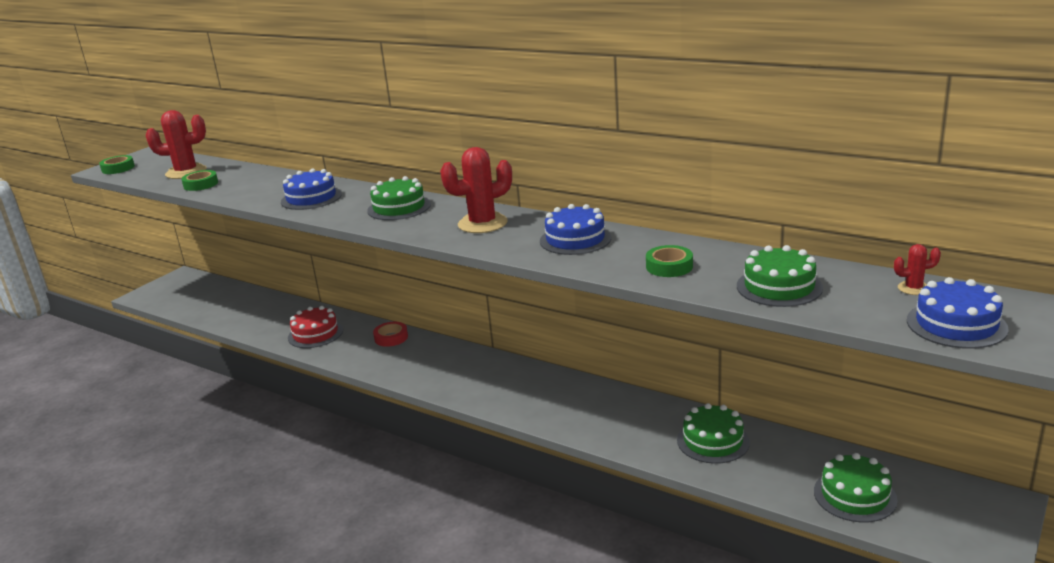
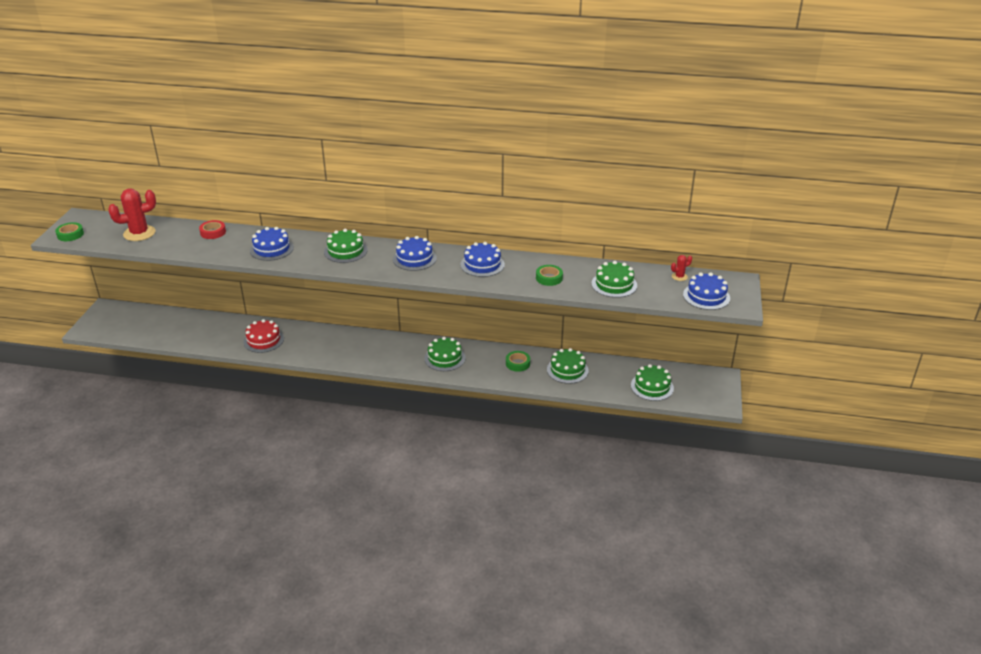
camera: 25 degrees left, 10 degrees up
green tape [181,170,218,191] -> green tape moved to [506,351,530,372]
red tape [373,322,408,347] -> red tape moved to [199,220,226,239]
red cactus [440,147,512,233] -> blue cake [393,236,437,271]
none -> green cake [424,337,466,371]

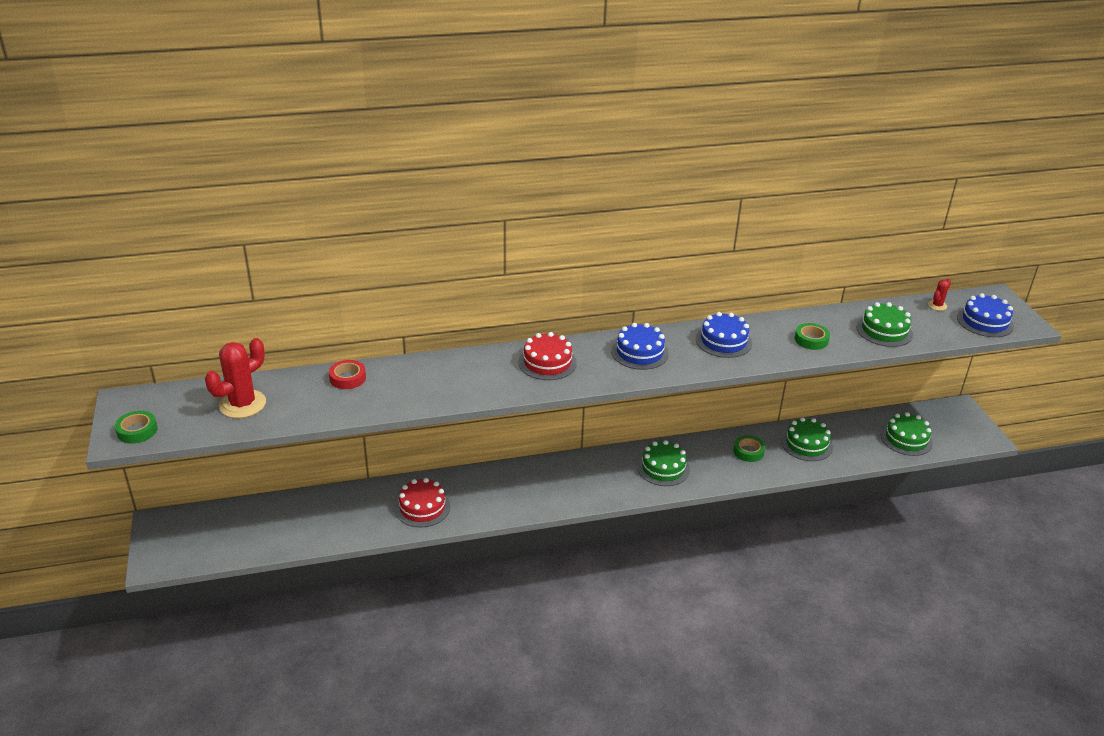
camera: 25 degrees left, 0 degrees up
blue cake [250,227,294,261] -> none
green cake [324,229,368,263] -> red cake [519,332,577,380]

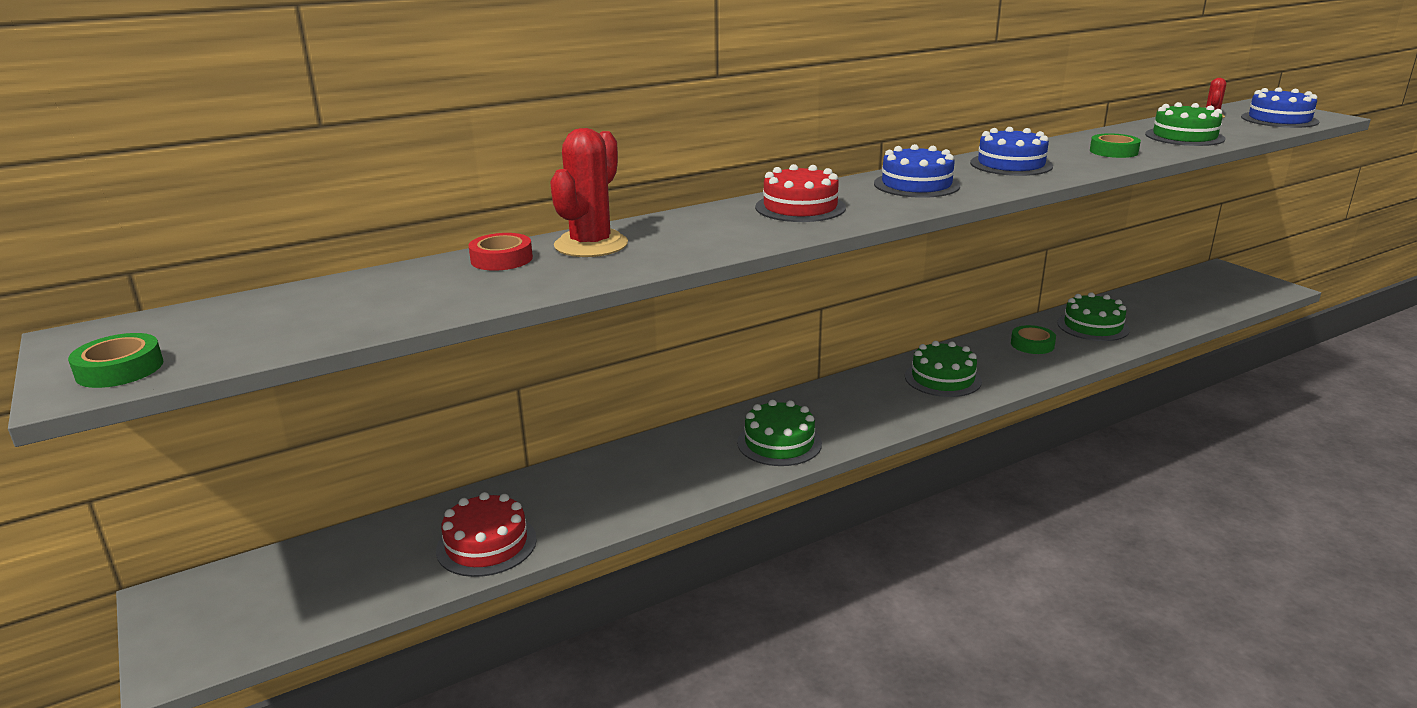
camera: 15 degrees left, 10 degrees down
red cactus [205,338,266,418] -> red cactus moved to [550,128,628,257]
red cake [395,478,450,527] -> red cake moved to [436,492,537,577]
green cake [881,412,933,456] -> green cake moved to [737,400,822,466]

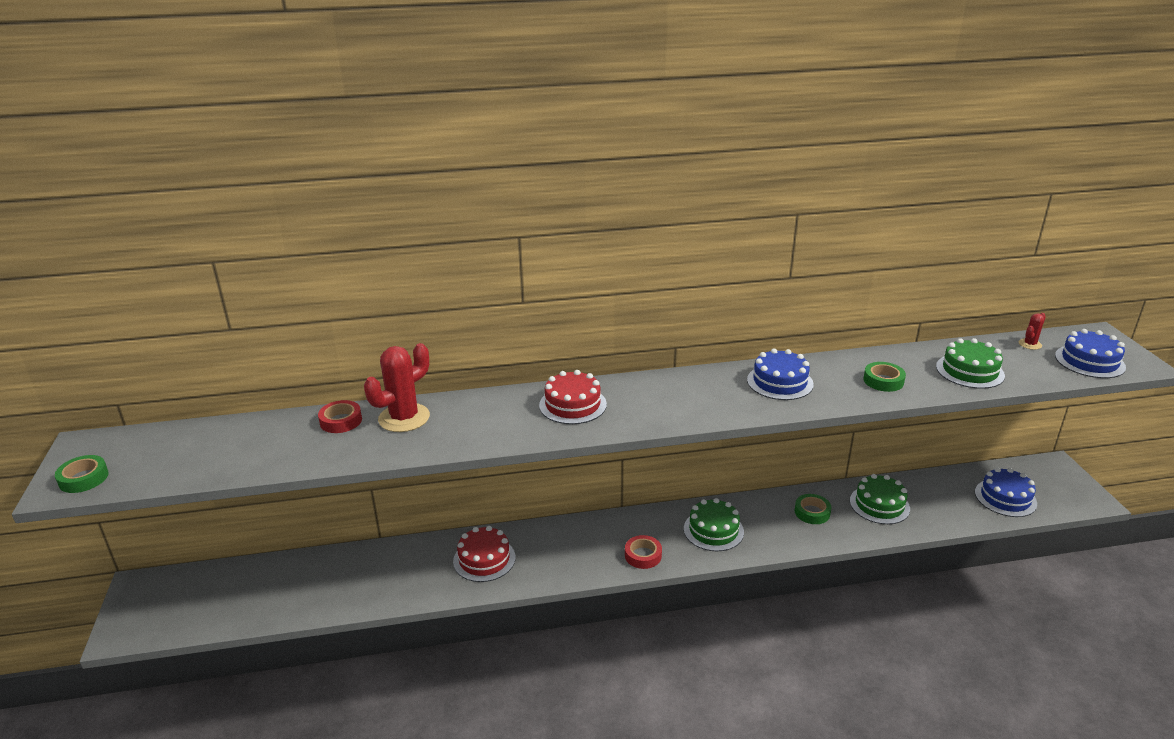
camera: 20 degrees right, 5 degrees up
red cake [436,492,537,577] -> red cake moved to [453,526,515,582]
green cake [737,400,822,466] -> none
blue cake [874,144,960,198] -> blue cake moved to [975,467,1037,517]
none -> red tape [625,535,662,569]

